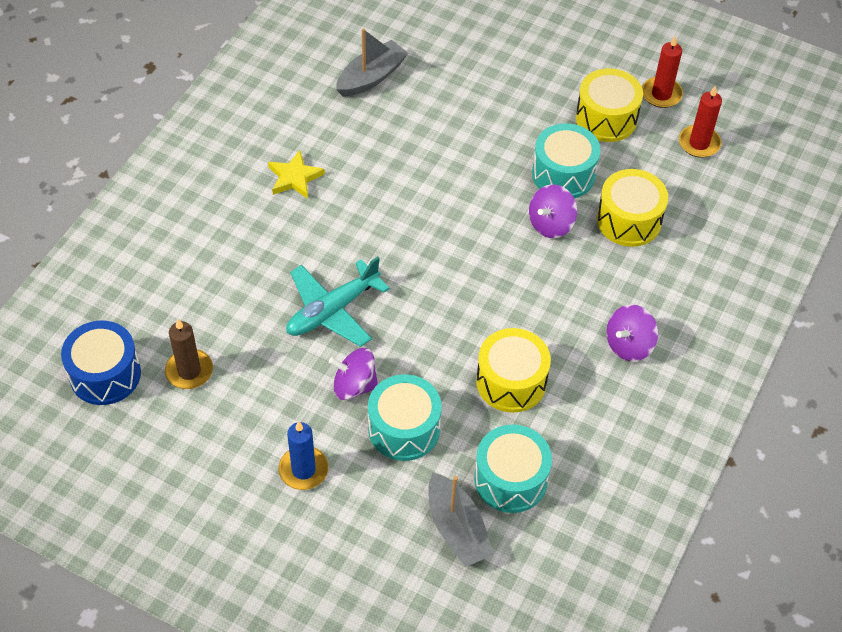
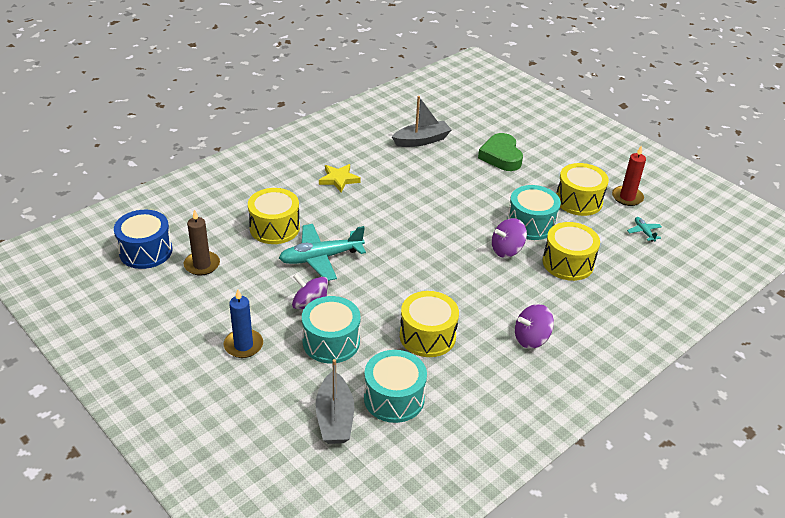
camera: 20 degrees right, 15 degrees down
red candle [679,85,722,158] -> turquoise plane [627,217,662,242]
none -> yellow drum [248,188,300,244]
none -> green heart [478,133,523,171]

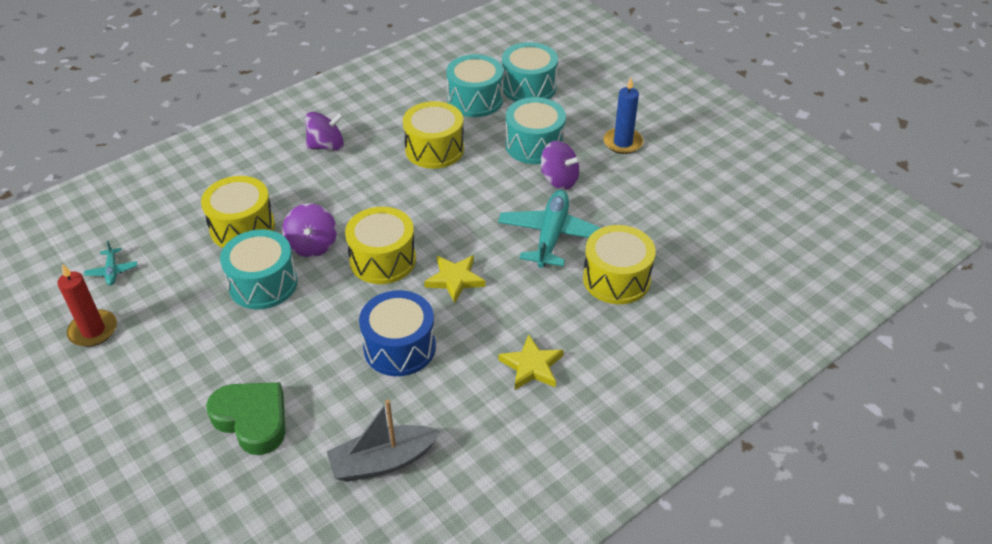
camera: 175 degrees left, 5 degrees up
blue drum [114,210,173,269] -> blue drum moved to [359,290,436,376]
brown candle [184,209,220,276] -> none
turquoise plane [279,224,366,281] -> turquoise plane turned 60 degrees counterclockwise [498,190,601,268]
grey boat [315,359,354,444] -> turquoise drum [502,42,558,102]
green heart [478,133,523,171] -> green heart turned 45 degrees counterclockwise [206,382,285,455]
purple spinning top [492,218,527,258] -> purple spinning top turned 105 degrees clockwise [282,203,337,257]
yellow drum [556,163,609,216] -> yellow drum moved to [345,207,416,284]
none -> yellow star [424,255,486,303]

